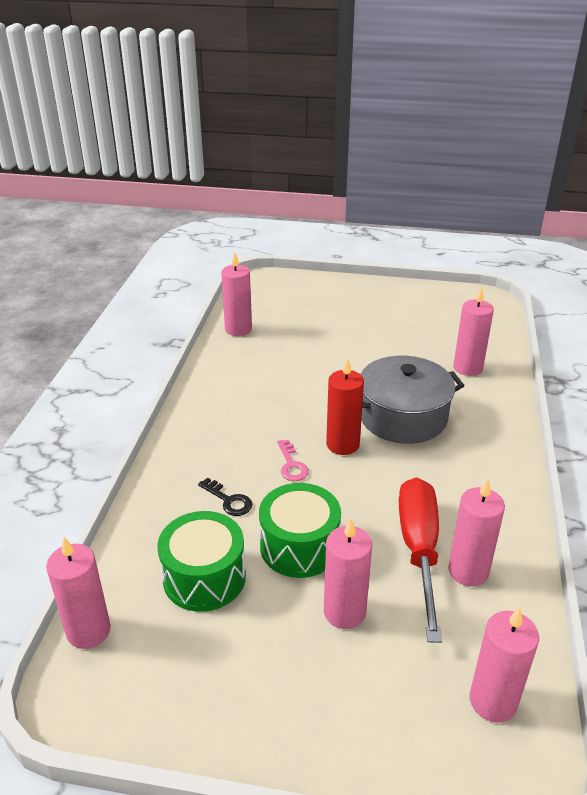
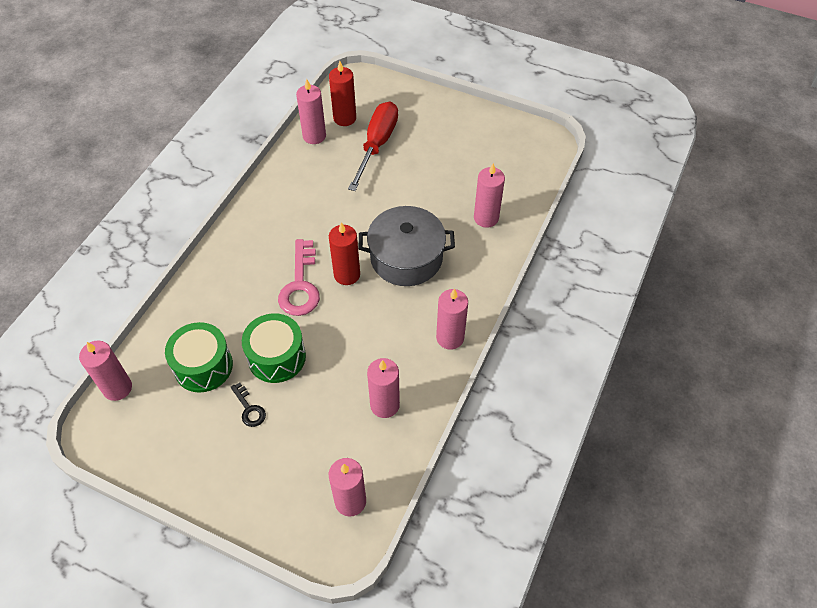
camera: 15 degrees right, 20 degrees up
black key [198,478,253,516] -> black key moved to [231,382,266,427]
pink key [277,439,309,481] -> pink key [278,239,320,316], size x1.91
pink candle [324,518,372,629] -> pink candle moved to [436,288,468,350]
red screwdriver [399,477,442,643] -> red screwdriver moved to [348,101,398,191]
none -> red candle [329,61,356,126]

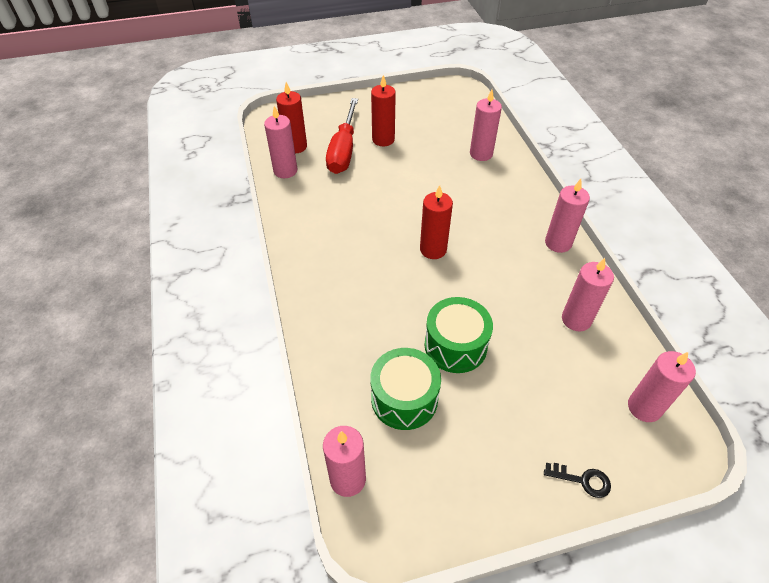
camera: 40 degrees left, 5 degrees down
black key [231,382,266,427] -> black key moved to [544,463,611,498]
pink key [278,239,320,316] -> none
red screwdriver [348,101,398,191] -> red screwdriver turned 150 degrees counterclockwise [326,98,358,174]
grey pot [359,206,455,286] -> none
none -> red candle [371,75,396,146]

